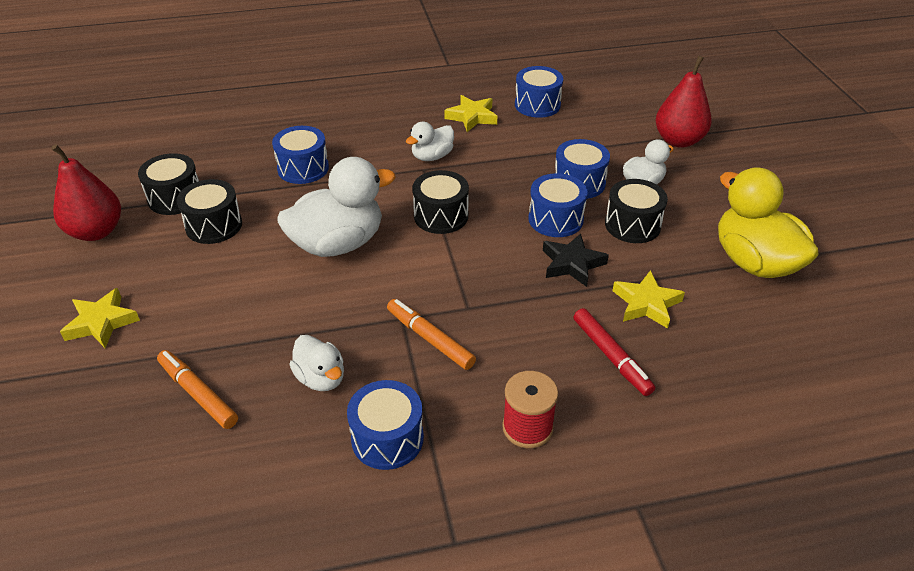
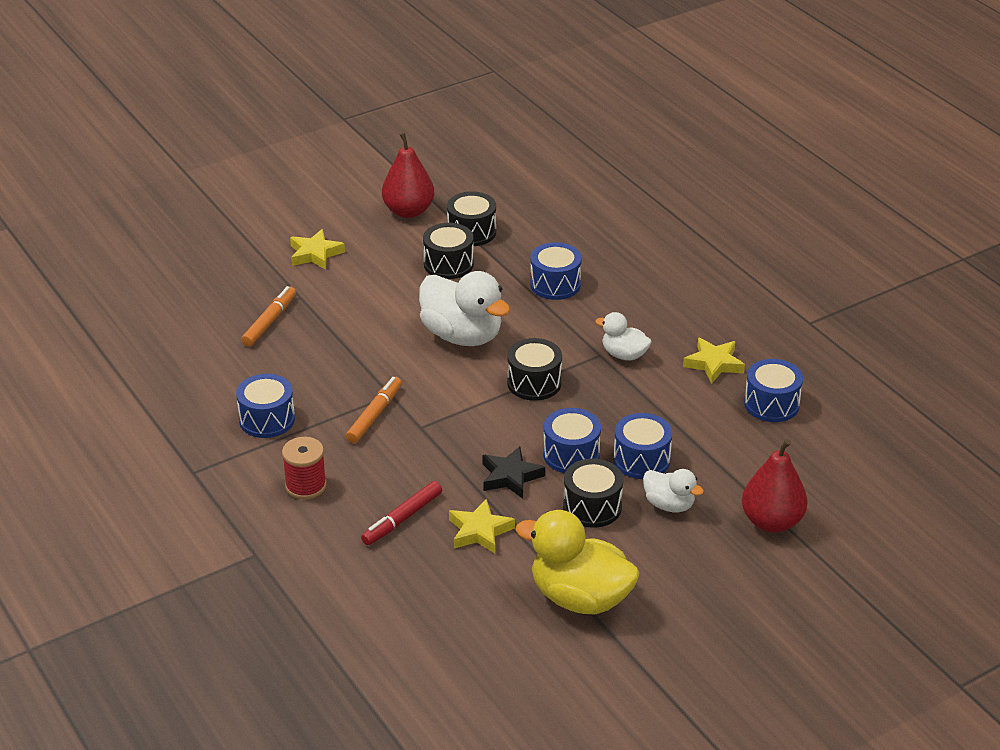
camera: 70 degrees right, 5 degrees down
white duck [289,335,344,391] -> none
yellow duck [718,167,819,278] -> yellow duck turned 105 degrees counterclockwise [516,510,640,614]

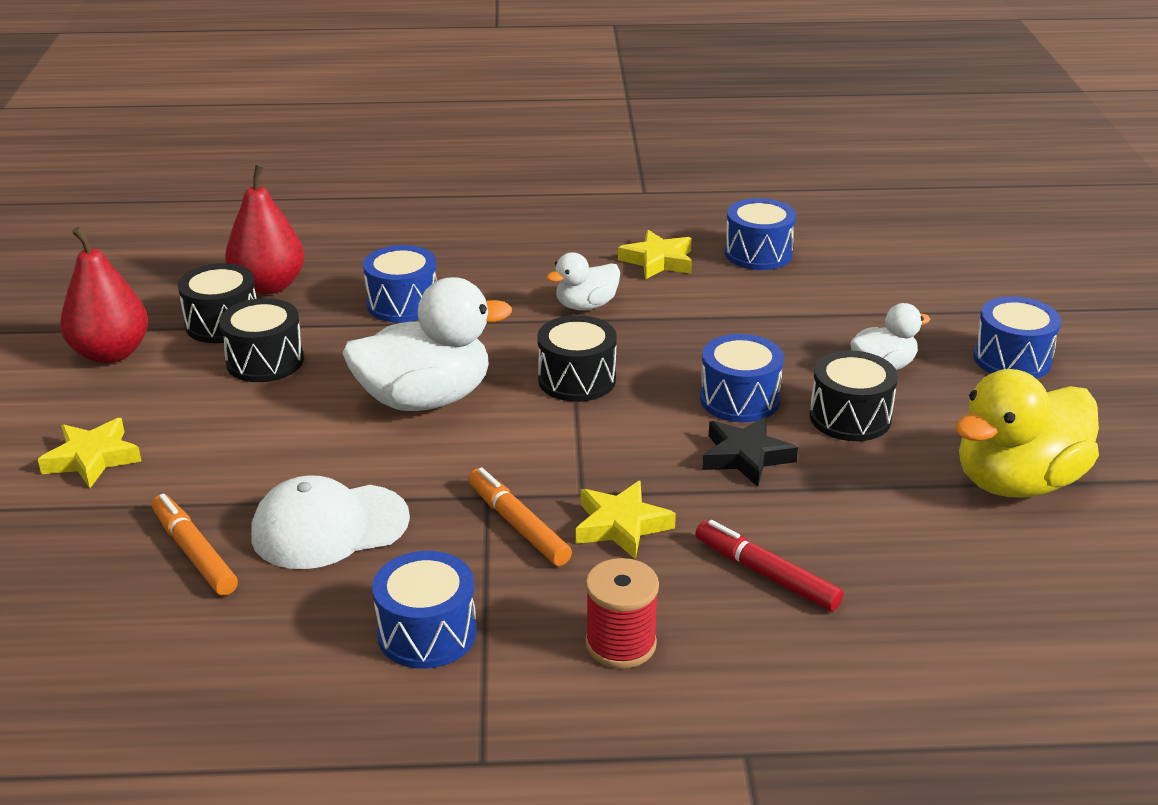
camera: 60 degrees left, 5 degrees down
red marker [361,481,442,545] -> red marker turned 150 degrees clockwise [695,520,844,611]
yellow star [449,498,515,554] -> yellow star moved to [576,480,676,560]
blue drum [613,413,672,479] -> blue drum moved to [973,296,1061,379]
red pear [742,439,808,533] -> red pear moved to [225,164,304,295]
none -> white cap [251,475,410,569]

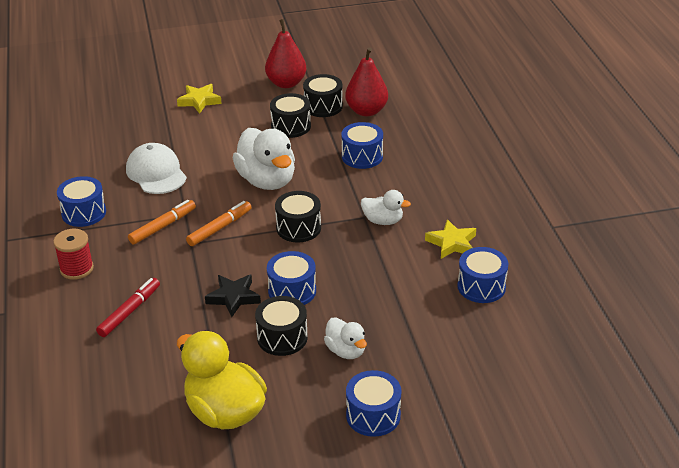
camera: 80 degrees right, 5 degrees up
orange marker [152,494,238,596] -> orange marker moved to [186,201,252,246]
white duck [546,252,620,310] -> white duck turned 150 degrees clockwise [361,190,411,225]
yellow star [576,480,676,560] -> none

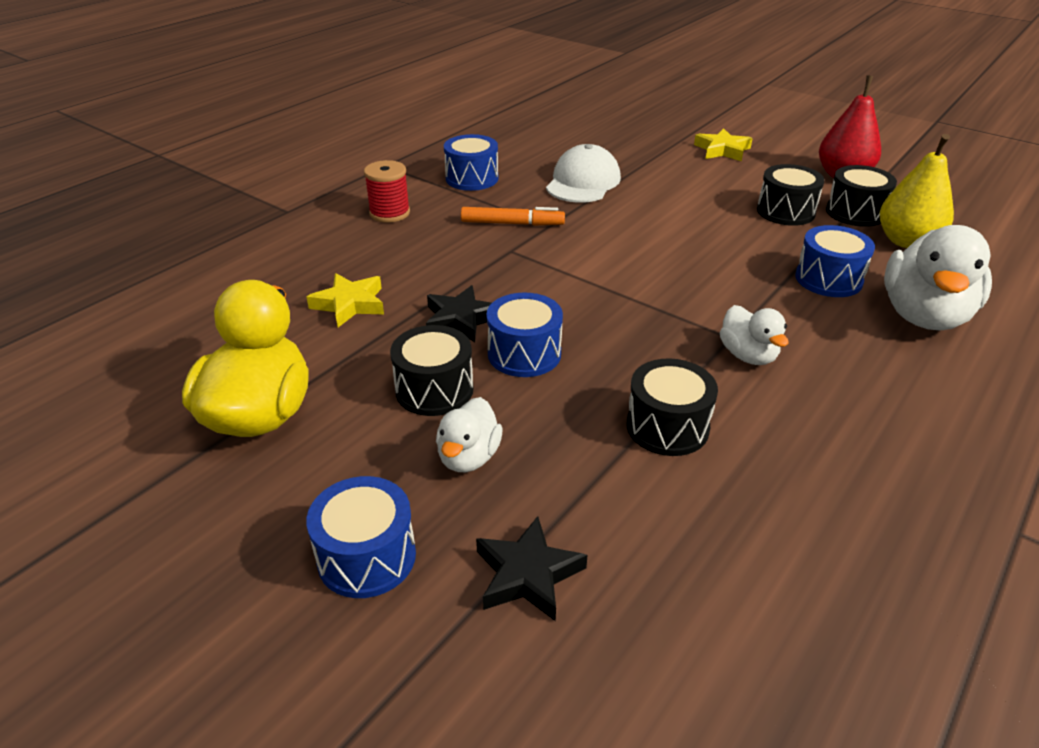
camera: 50 degrees right, 0 degrees up
red marker [96,278,160,337] -> none
orange marker [186,201,252,246] -> none
white duck [233,128,295,190] -> white duck moved to [884,225,992,331]
black drum [275,191,321,242] -> black drum moved to [627,358,718,456]
red pear [345,47,388,116] -> yellow pear [880,134,954,248]
yellow star [425,219,476,259] -> yellow star moved to [307,273,384,327]
blue drum [457,247,508,303] -> none
none -> black star [476,516,588,622]

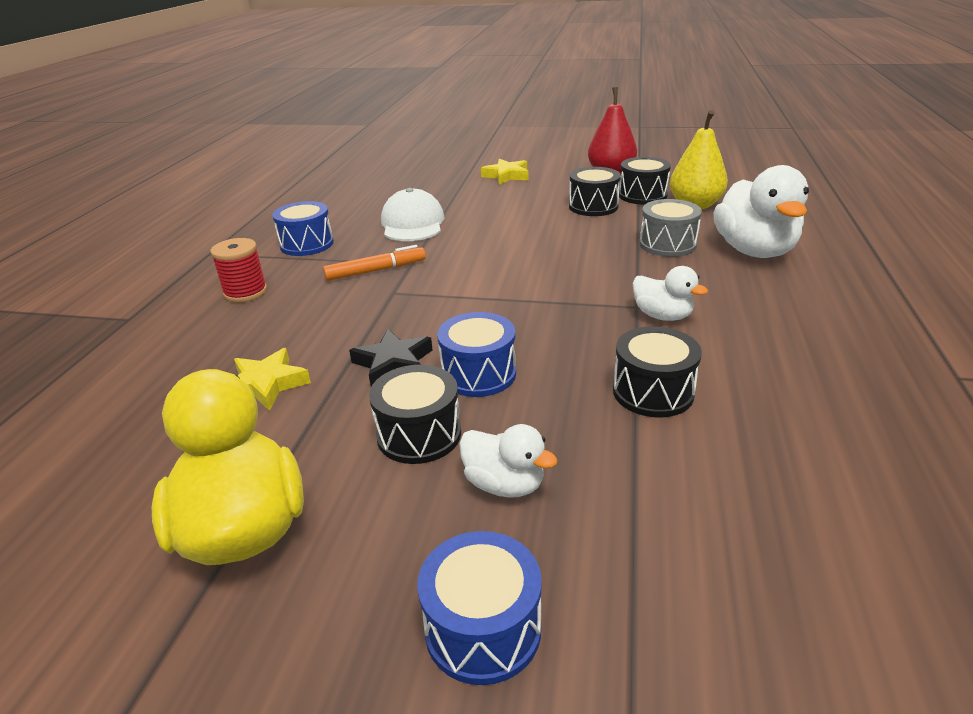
camera: 25 degrees left, 5 degrees down
white duck [436,397,503,472] -> white duck turned 45 degrees counterclockwise [459,424,557,498]
black star [476,516,588,622] -> none
blue drum [795,225,875,297] -> grey drum [639,199,702,257]

